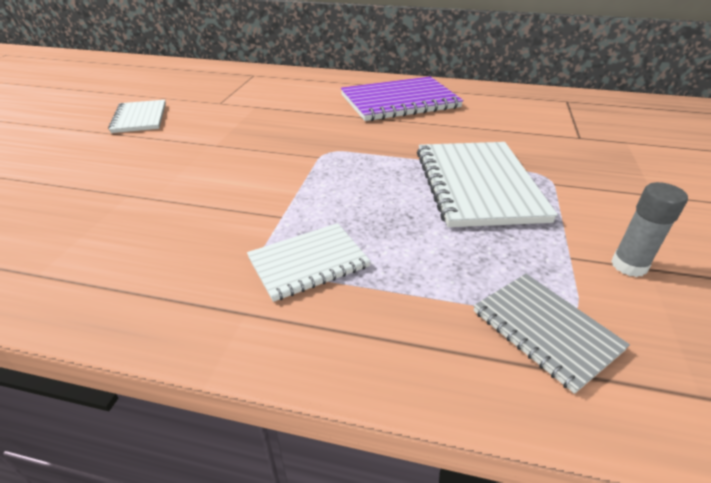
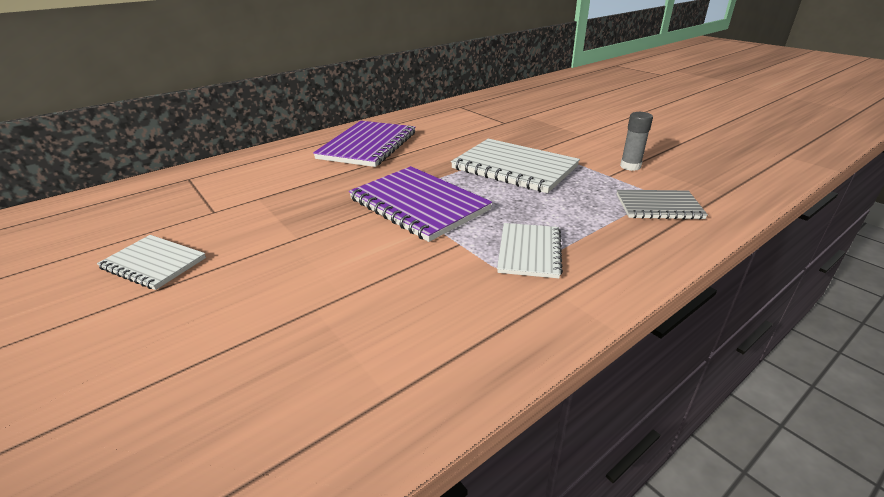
camera: 50 degrees left, 5 degrees down
none -> purple notebook [349,166,492,242]

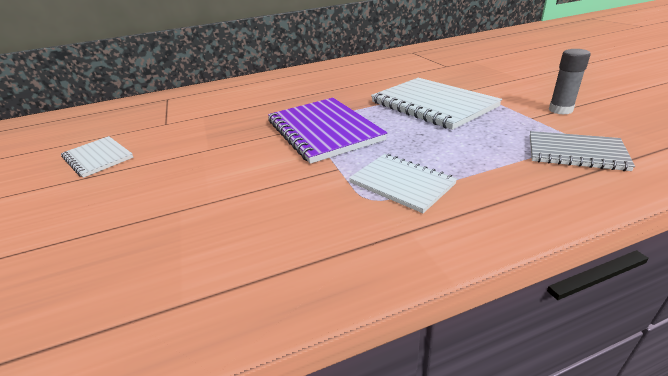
camera: 20 degrees right, 0 degrees up
purple notebook [313,121,415,167] -> none
white notebook [497,223,563,278] -> white notebook turned 75 degrees counterclockwise [349,154,457,213]

